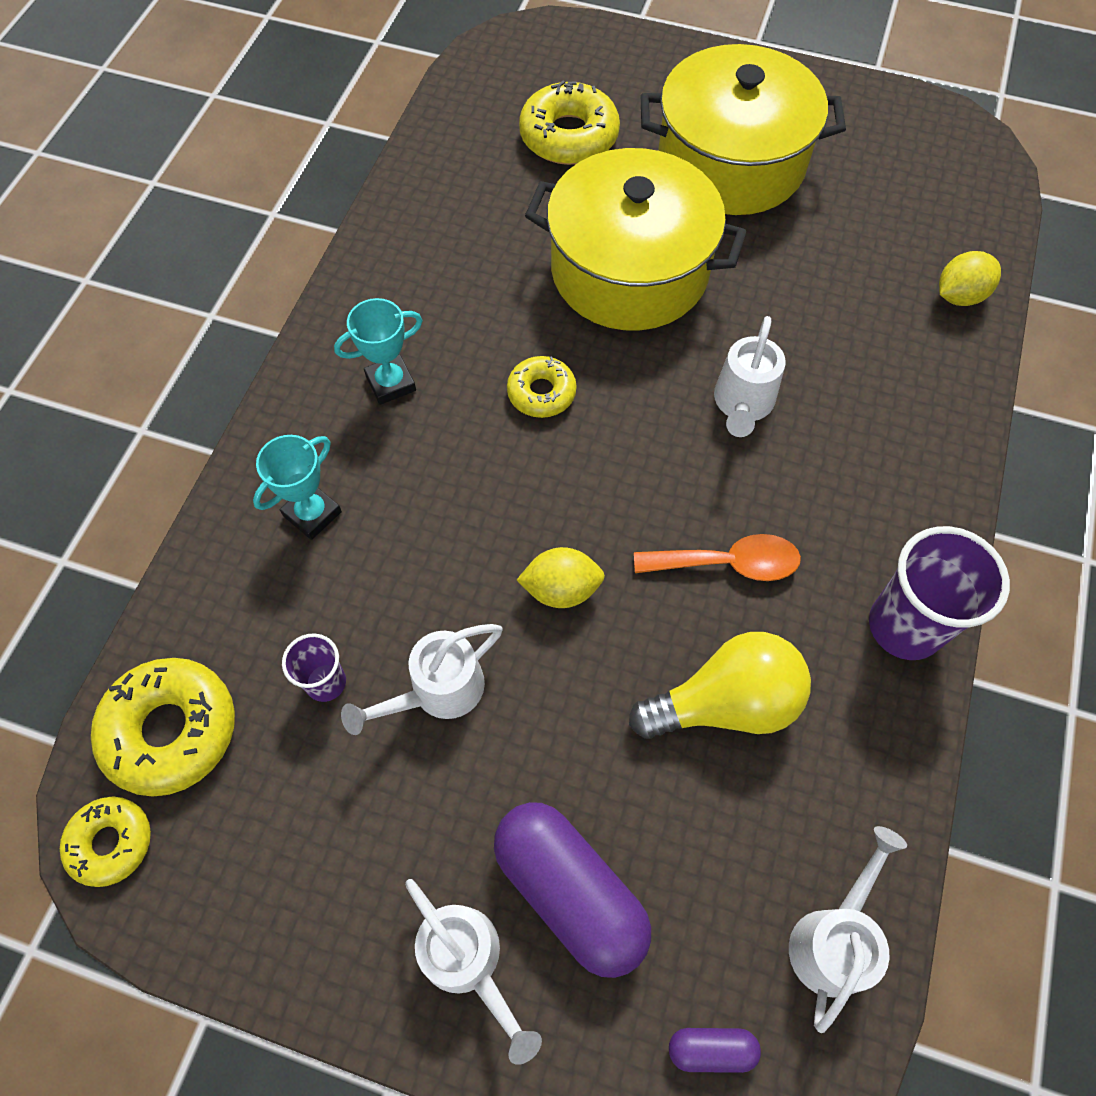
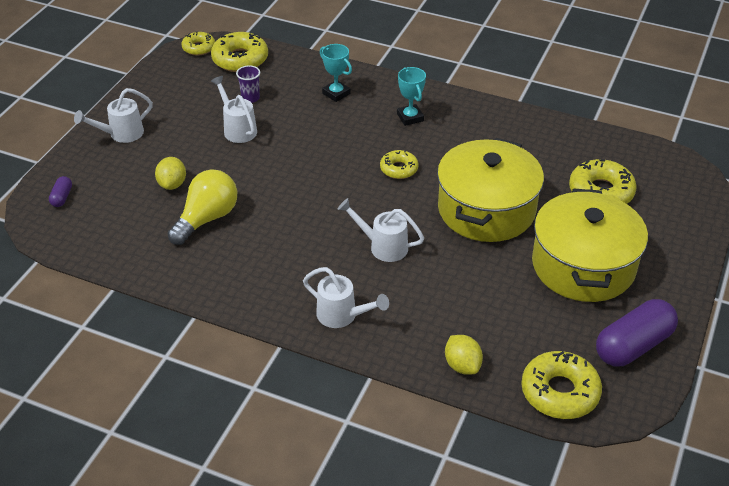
camera: 95 degrees right, 20 degrees down
purple capsule [494,802,651,978] -> purple capsule moved to [596,299,678,366]
yellow lemon [517,547,605,608] -> yellow lemon moved to [155,157,186,190]
yellow light bulb [629,632,811,739] -> yellow light bulb turned 135 degrees counterclockwise [167,170,237,245]
orange spoon [634,534,801,581] -> none
white watering can [789,826,907,1033] -> white watering can moved to [303,267,389,328]
purple cup [869,526,1010,660] -> none
none -> yellow donut [521,351,602,419]

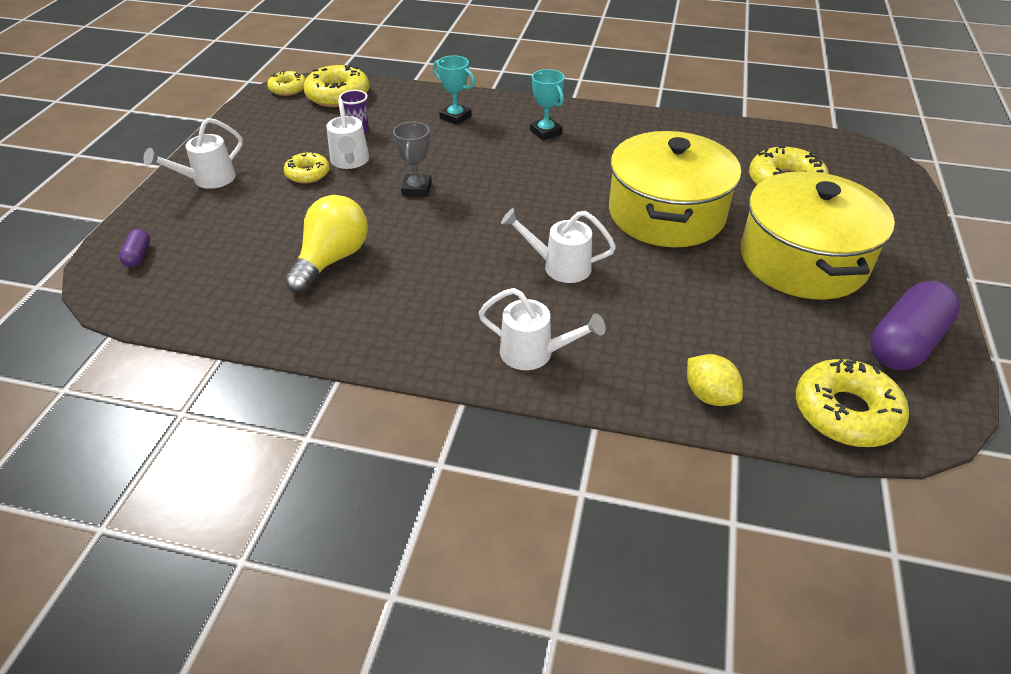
camera: 10 degrees left, 0 degrees up
yellow lemon [155,157,186,190] -> none
white watering can [211,76,257,143] -> white watering can turned 150 degrees counterclockwise [326,99,369,169]
yellow donut [380,150,419,179] -> yellow donut moved to [284,152,330,183]
none -> grey trophy [393,122,432,197]

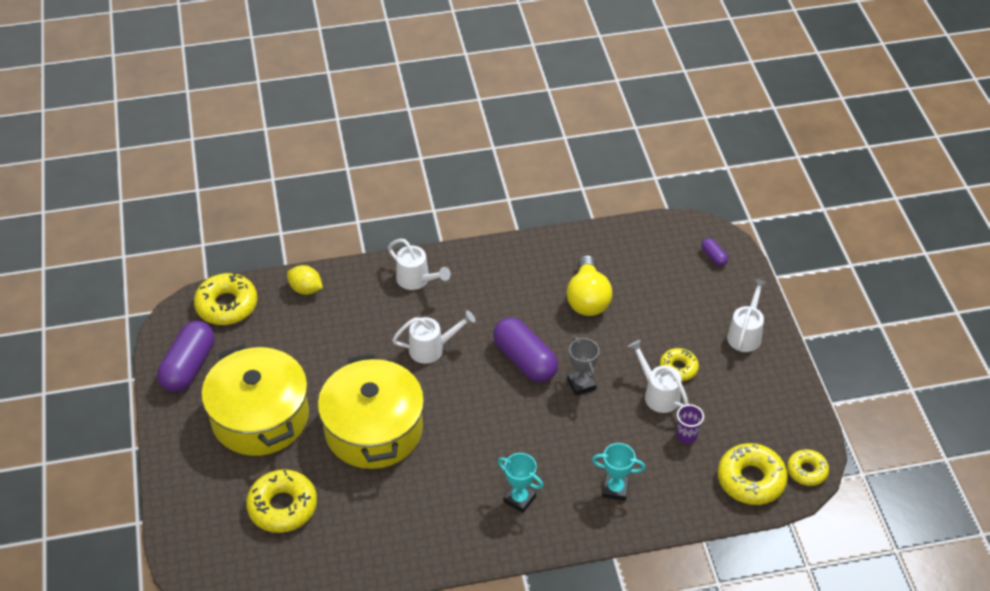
camera: 155 degrees right, 5 degrees up
white watering can [478,288,606,370] -> white watering can turned 135 degrees counterclockwise [388,239,451,290]
none -> purple capsule [493,317,558,383]

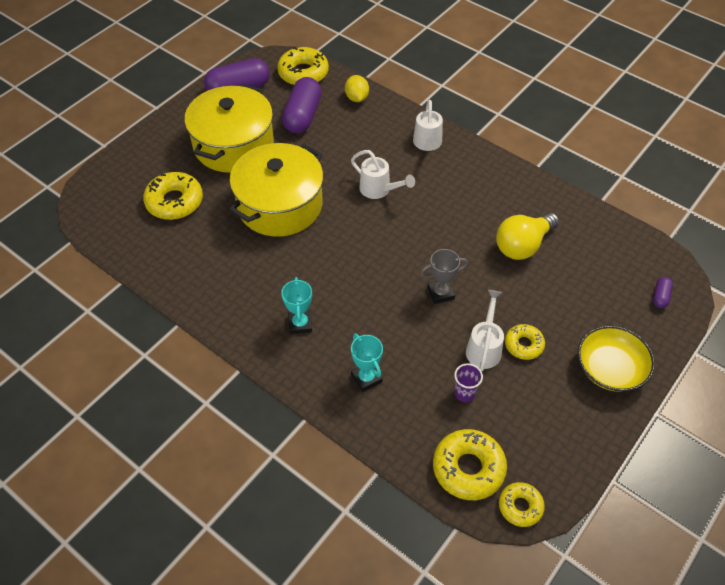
camera: 50 degrees right, 5 degrees up
purple capsule [493,317,558,383] -> purple capsule moved to [282,77,322,133]
grey trophy [567,337,599,395] -> grey trophy turned 45 degrees clockwise [420,249,468,304]
white watering can [727,278,767,352] -> yellow bowl [578,326,655,392]

